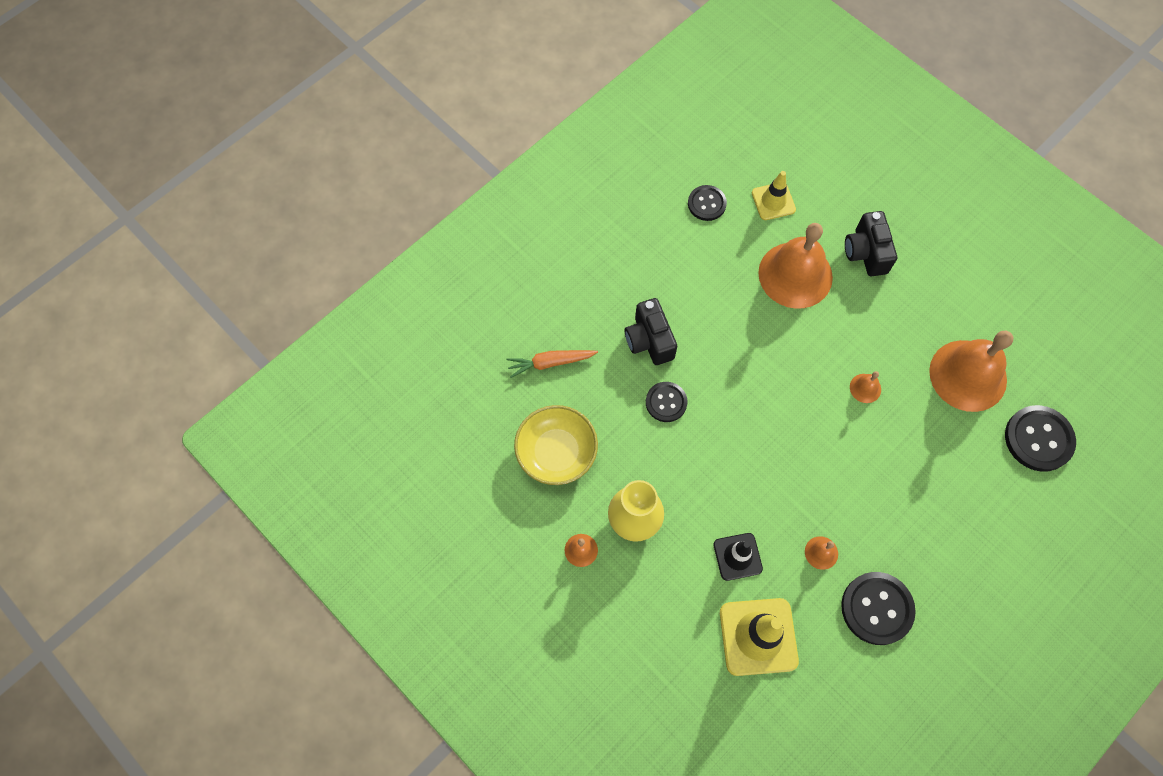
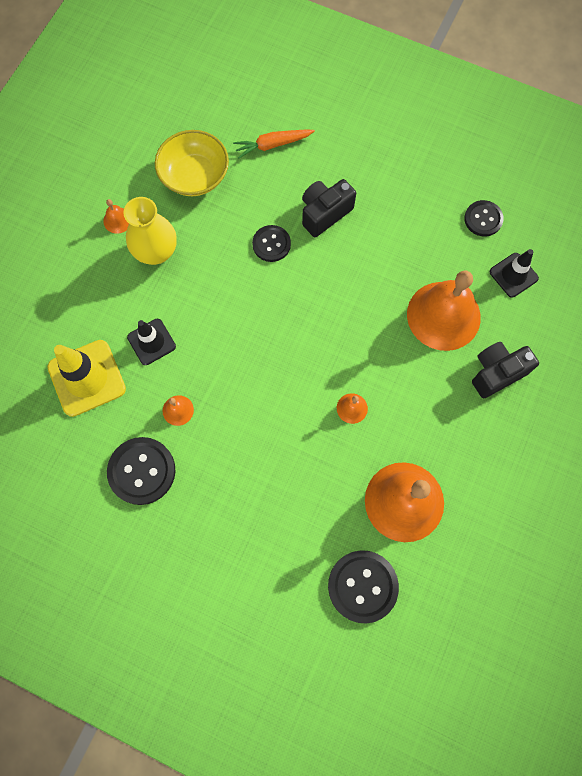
camera: 70 degrees right, 5 degrees up
orange carrot [506,350,598,378] -> orange carrot turned 75 degrees counterclockwise [233,130,315,159]
yellow traffic cone [752,171,796,220] -> black traffic cone [490,249,539,298]

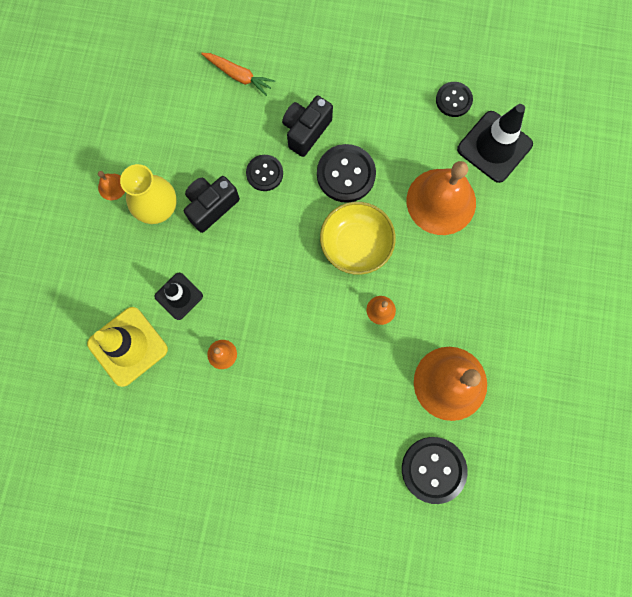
camera: 15 degrees left, 5 degrees up
black button [107,437,176,505] -> black button moved to [317,144,376,203]
yellow bowl [155,130,229,196] -> yellow bowl moved to [320,202,396,275]
orange carrot [233,130,315,159] -> orange carrot turned 120 degrees counterclockwise [201,53,275,96]
black camera [472,342,539,398] -> black camera moved to [184,176,240,233]
black traffic cone [490,249,539,298] -> black traffic cone [457,104,533,183], size x1.64

